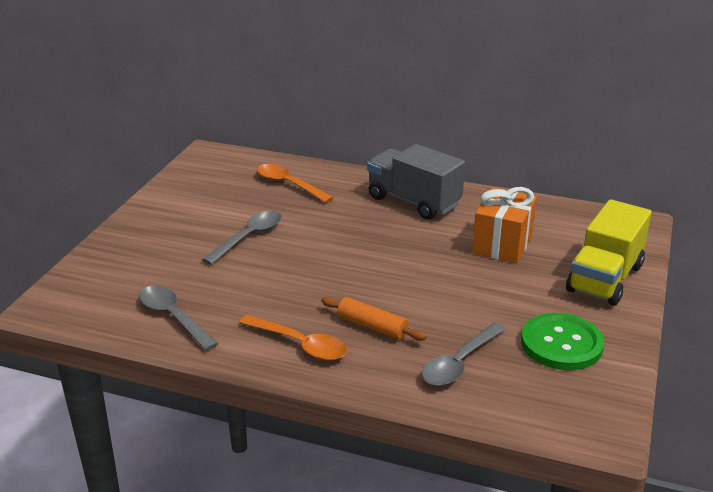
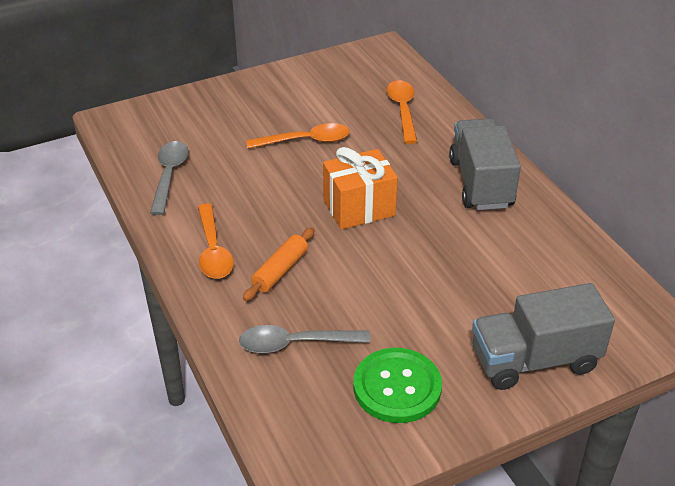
camera: 45 degrees right, 10 degrees up
grey spoon [202,211,282,265] -> orange spoon [246,123,350,149]
orange rolling pin [321,297,427,341] -> orange rolling pin turned 45 degrees clockwise [243,227,315,301]
orange gift [472,187,537,263] -> orange gift moved to [323,147,398,230]
yellow truck [566,199,652,306] -> grey truck [472,283,615,390]

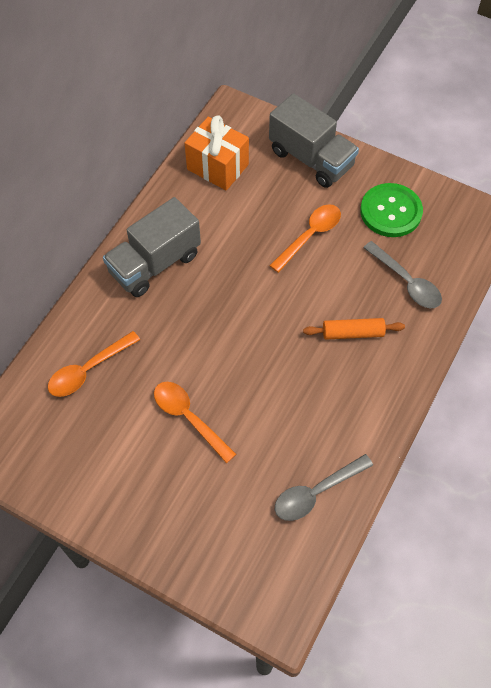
camera: 125 degrees left, 20 degrees up
orange spoon [198,204,234,279] -> orange spoon moved to [269,204,341,273]
orange gift [323,147,398,230] -> orange gift moved to [185,115,249,191]

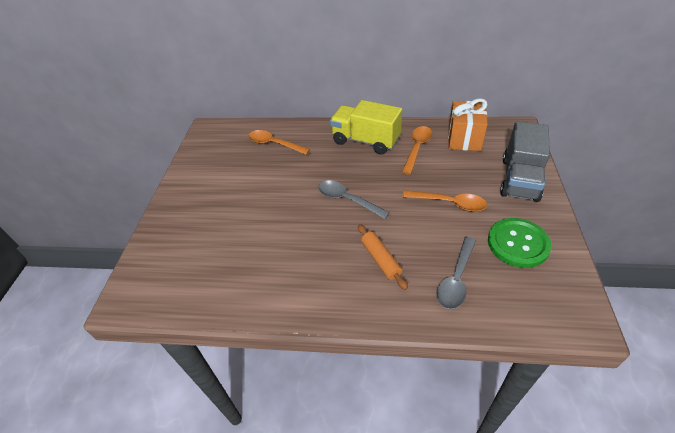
camera: 70 degrees right, 15 degrees down
grey truck [103,197,201,297] -> yellow truck [330,100,402,155]
orange spoon [154,382,236,463] -> orange spoon moved to [402,126,432,175]
grey spoon [275,454,373,521] -> grey spoon moved to [318,180,390,219]

